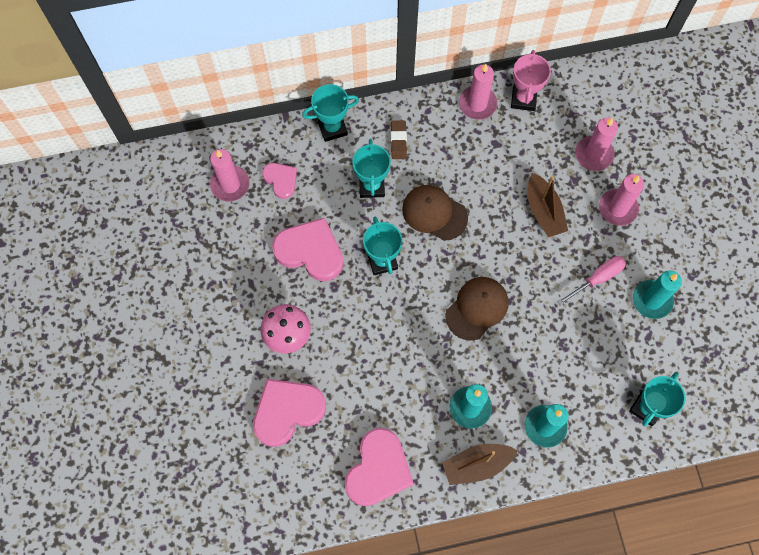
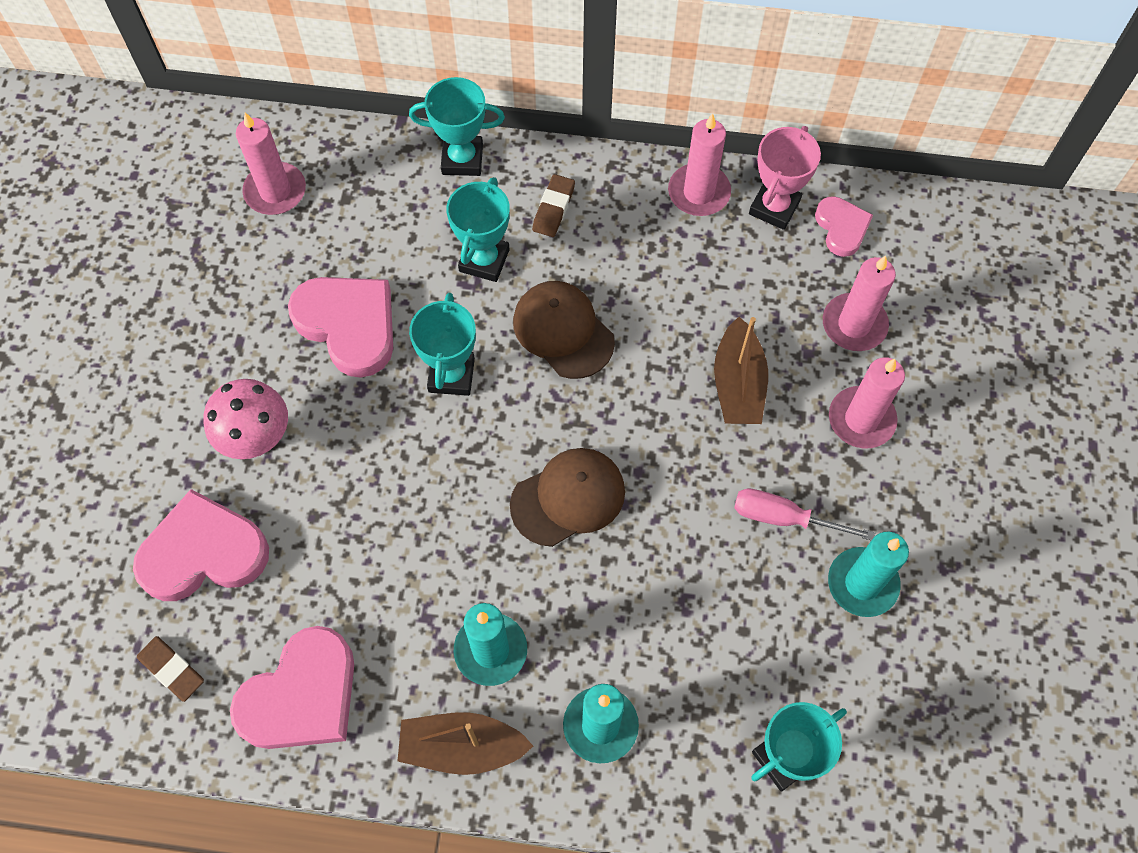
camera: 20 degrees right, 5 degrees down
pink heart [262,163,297,199] -> pink heart moved to [815,196,873,257]
pink screwdriver [557,256,626,306] -> pink screwdriver turned 150 degrees counterclockwise [734,488,875,540]
none -> brown eraser [137,636,204,702]

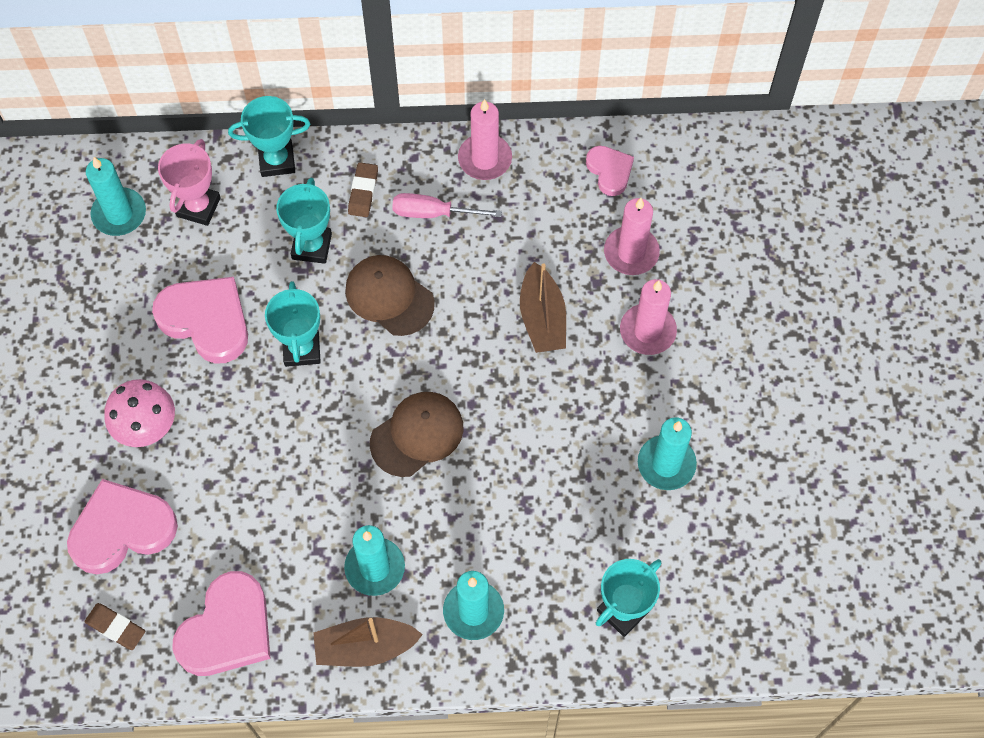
camera: 10 degrees left, 0 degrees up
pink candle [236,112,306,215] -> turquoise candle [86,157,146,236]
pink screwdriver [734,488,875,540] -> pink screwdriver moved to [392,193,502,218]
pink trophy [749,126,821,230] -> pink trophy moved to [158,139,221,226]

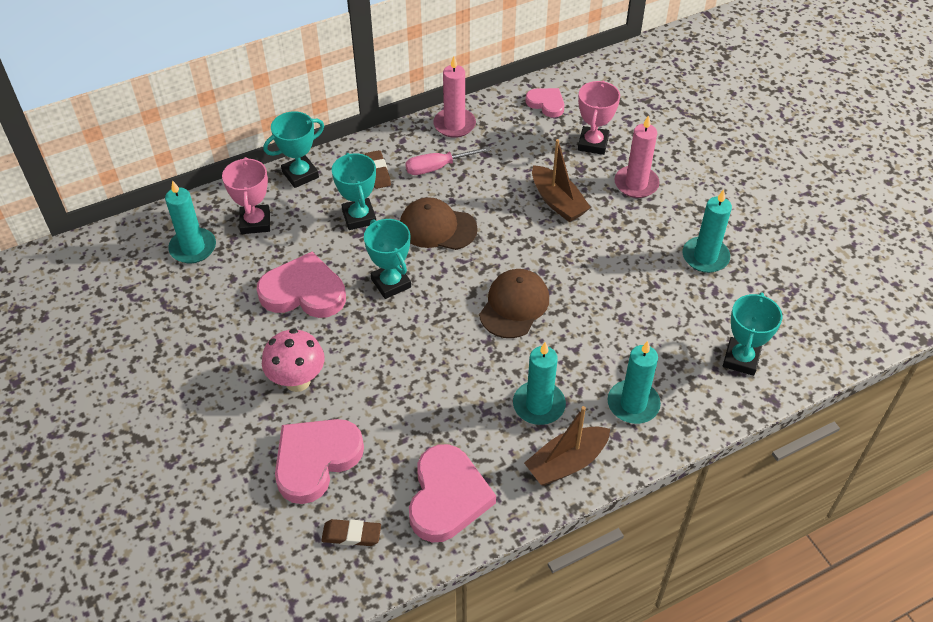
camera: 25 degrees left, 15 degrees down
pink candle [604,198,660,275] -> pink trophy [578,81,620,155]

